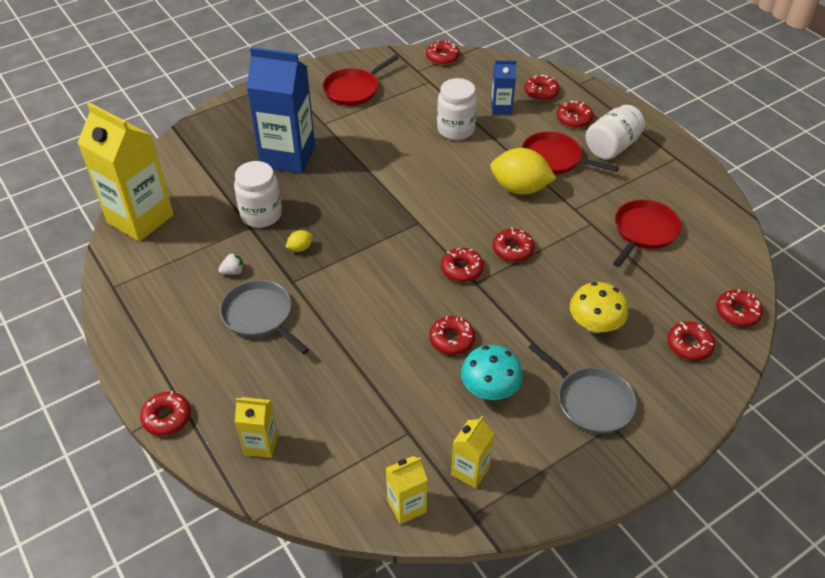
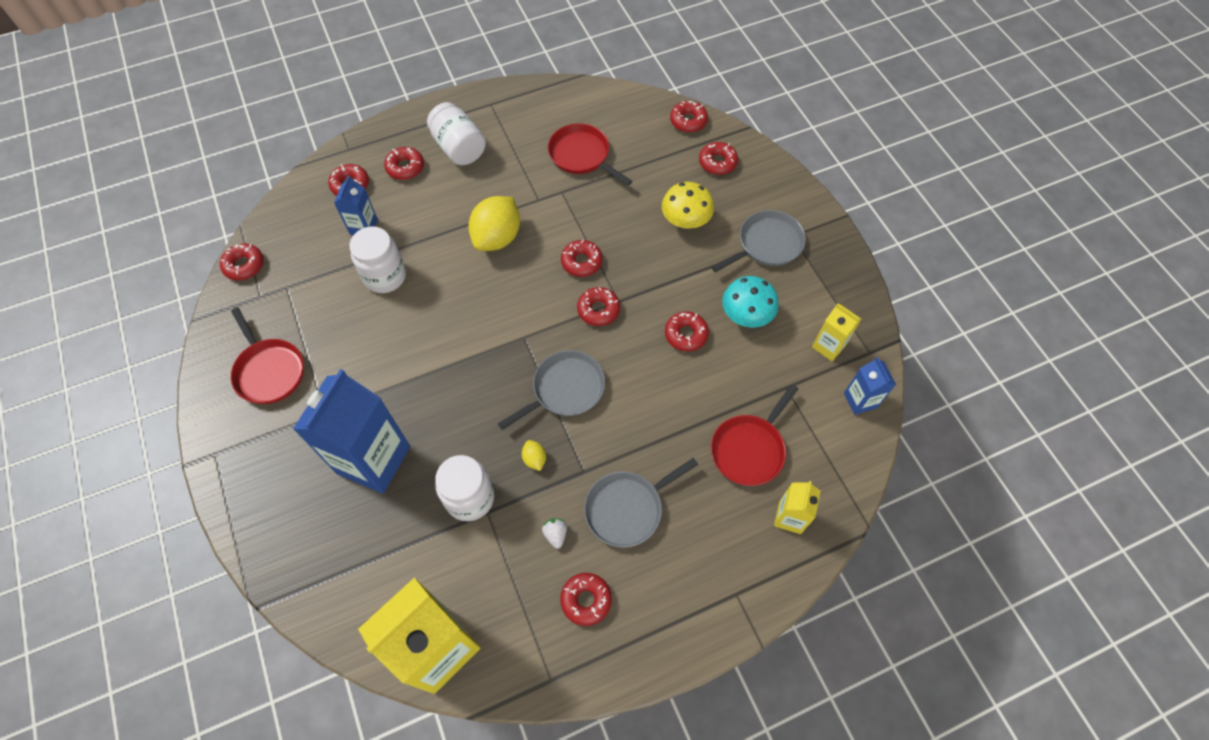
camera: 80 degrees left, 15 degrees up
red donut [140,391,191,436] -> red donut moved to [560,573,612,626]
yellow carton [386,456,428,524] -> blue carton [844,357,896,415]
red pan [522,131,619,175] -> red pan moved to [711,384,798,486]
none -> grey pan [498,350,605,430]

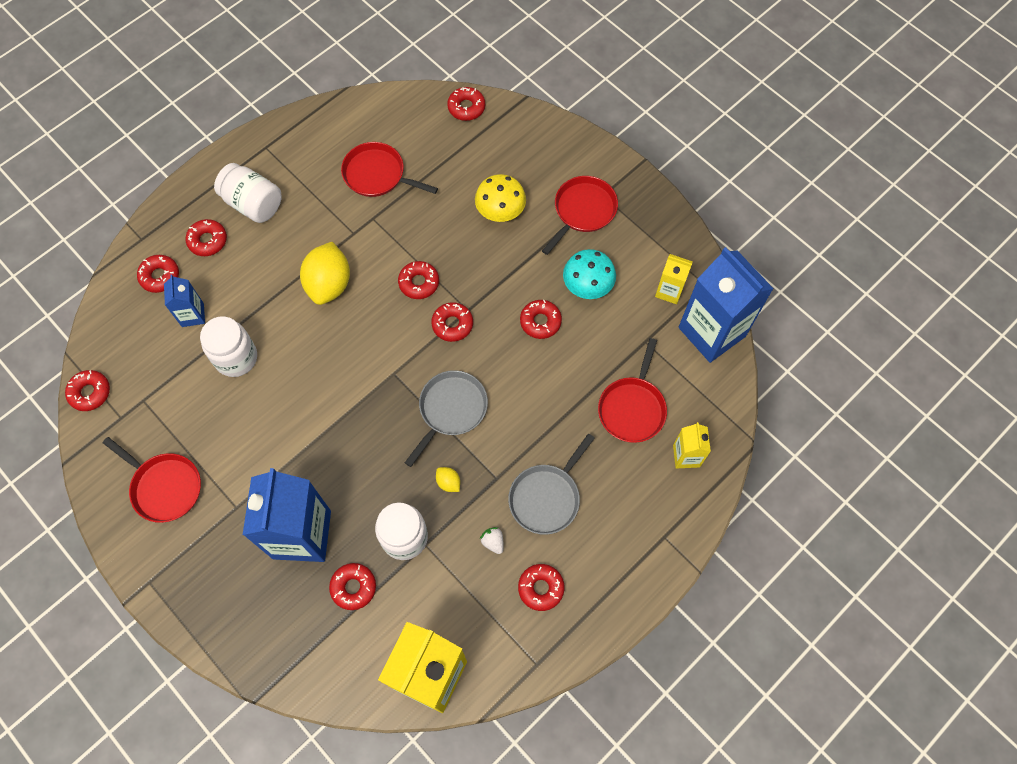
camera: 20 degrees left, 5 degrees up
red donut [699,142,738,175] -> red donut moved to [329,563,376,610]
grey pan [711,210,806,272] -> red pan [542,176,618,255]
blue carton [844,357,896,415] -> blue carton [679,247,774,363], size x2.07

